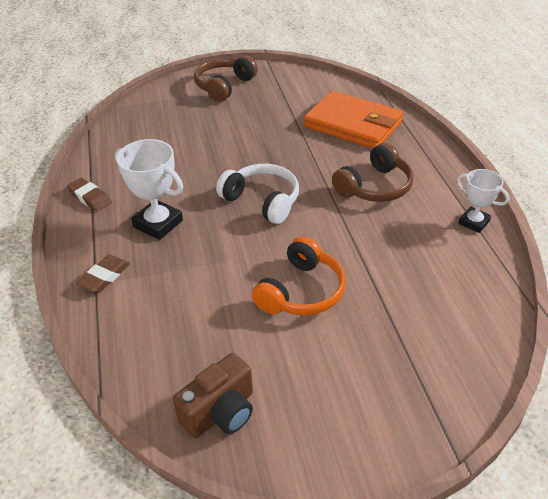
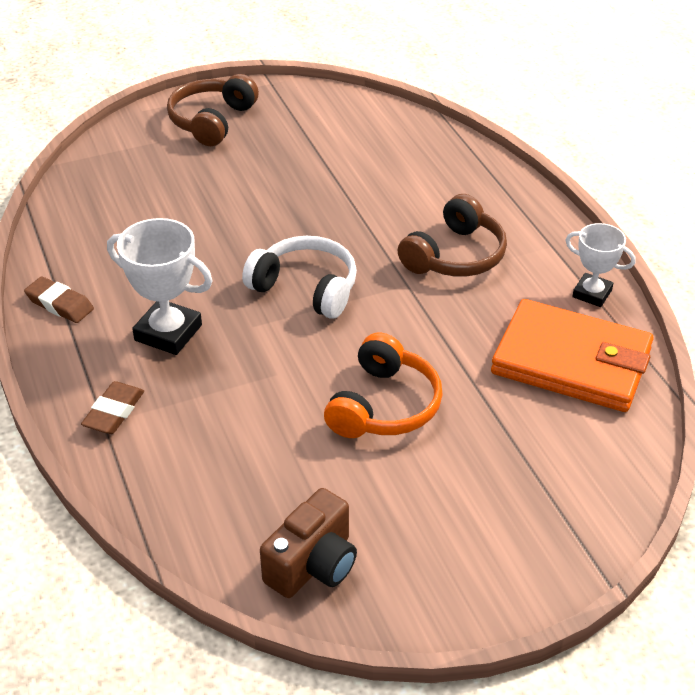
camera: 10 degrees left, 0 degrees up
orange wallet [304,91,403,149] -> orange wallet moved to [491,299,654,412]

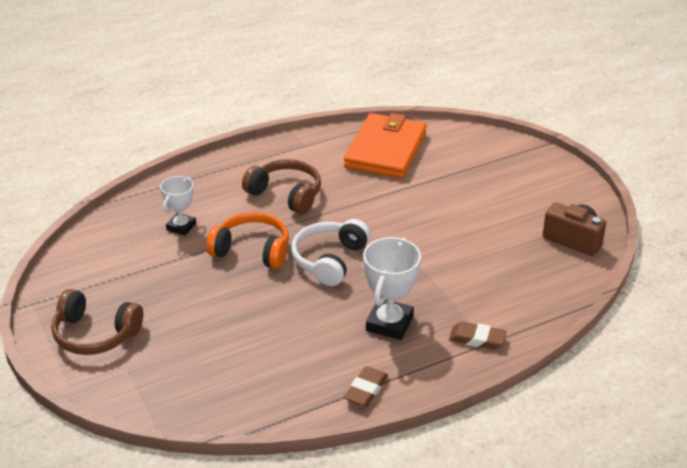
camera: 95 degrees left, 5 degrees down
orange headphones [324,332,443,438] -> orange headphones moved to [206,212,289,269]
white trophy [565,223,636,307] -> white trophy moved to [160,176,196,236]

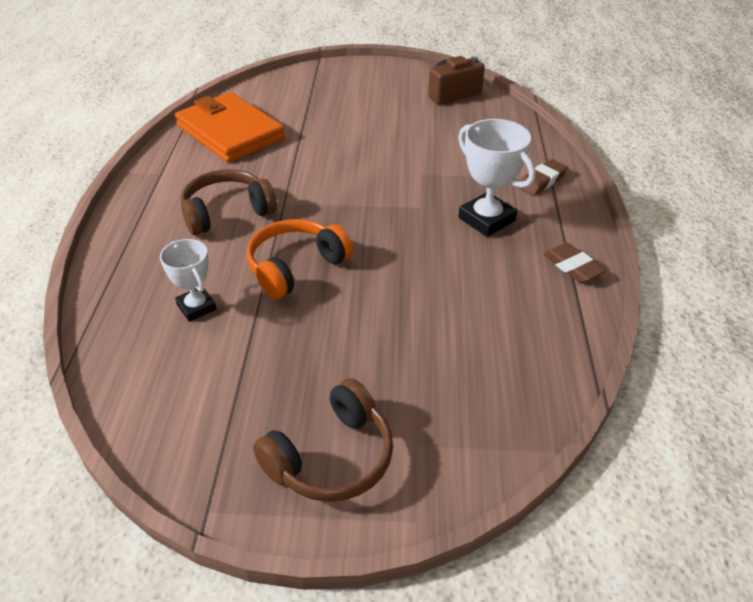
camera: 60 degrees left, 5 degrees up
white headphones [291,219,370,286] -> none

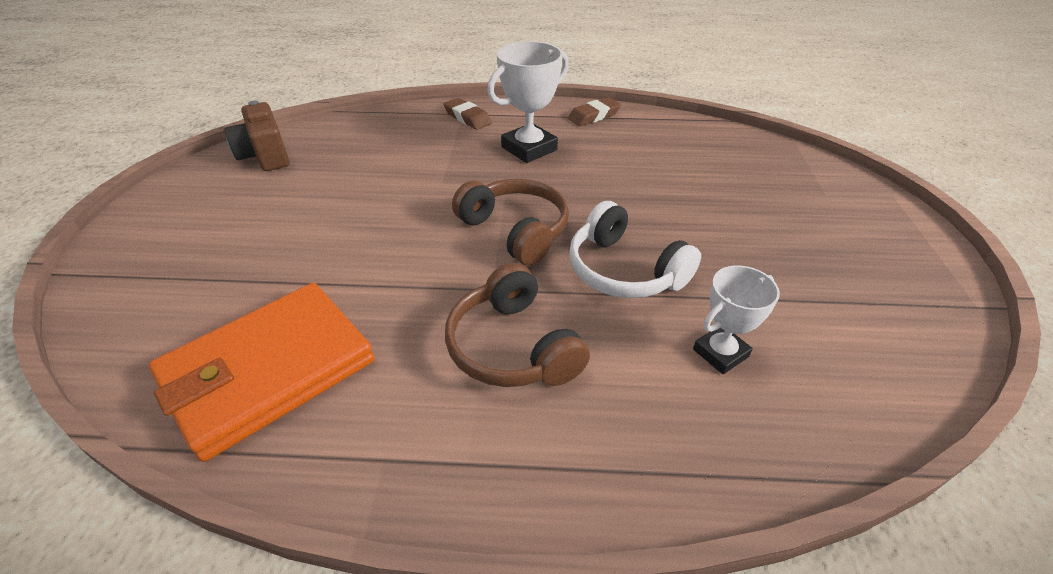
camera: 90 degrees left, 0 degrees up
orange headphones [246,219,353,299] -> white headphones [569,201,701,298]
brown headphones [253,378,393,502] -> brown headphones moved to [452,179,569,265]

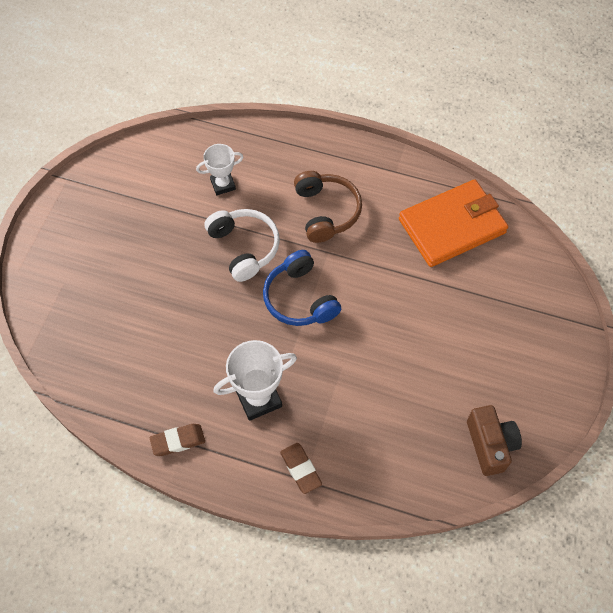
camera: 165 degrees left, 20 degrees up
brown headphones [452,179,569,265] -> blue headphones [263,250,341,326]

